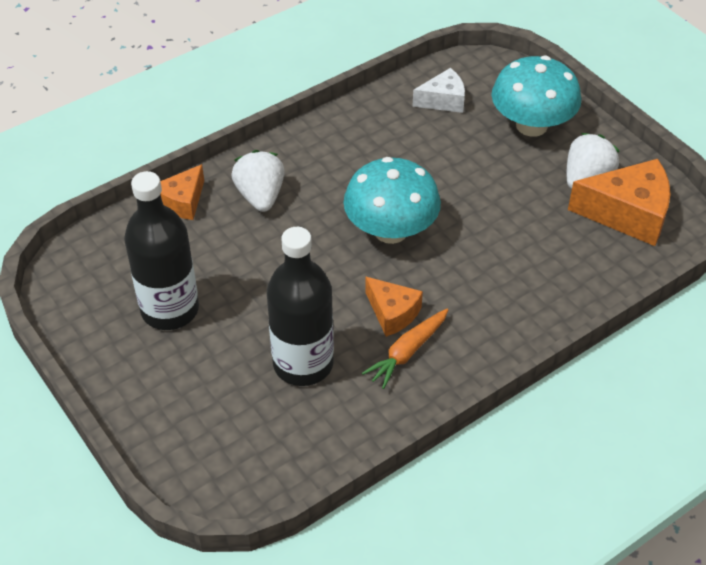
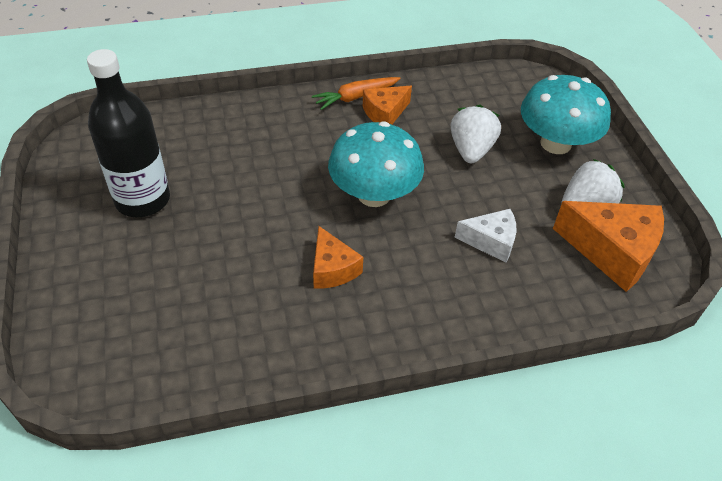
camera: 20 degrees right, 0 degrees up
orange cheese [160,164,204,220] -> orange cheese moved to [363,86,412,124]
white strawberry [231,150,285,212] -> white strawberry moved to [450,105,501,163]
black bottle [267,227,334,386] -> none
orange carrot [362,309,448,389] -> orange carrot moved to [312,77,401,110]
white cheese [412,68,465,113] -> white cheese moved to [454,209,516,263]

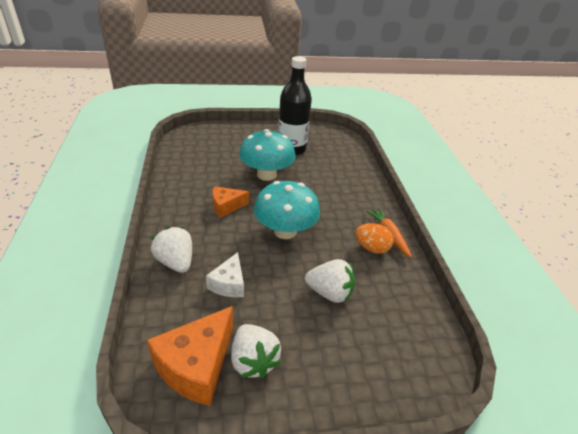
camera: 95 degrees right, 10 degrees down
orange cheese [363,86,412,124] -> orange egg [355,223,394,254]
turquoise mushroom [521,75,611,154] -> turquoise mushroom moved to [239,129,296,181]
none -> white strawberry [151,227,192,273]

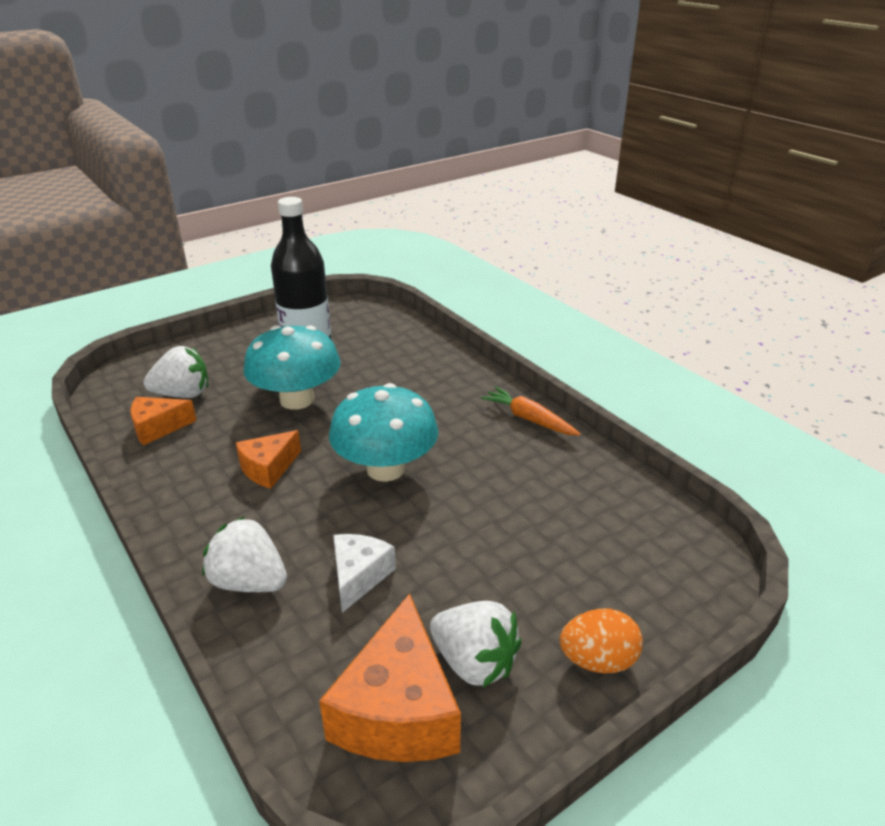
camera: 25 degrees left, 5 degrees down
white cheese [206,252,244,297] -> white cheese turned 150 degrees counterclockwise [333,534,396,613]
white strawberry [305,259,355,303] -> white strawberry moved to [143,346,208,398]
orange egg [355,223,394,254] -> orange egg moved to [560,609,643,673]
none -> orange cheese [131,397,197,446]

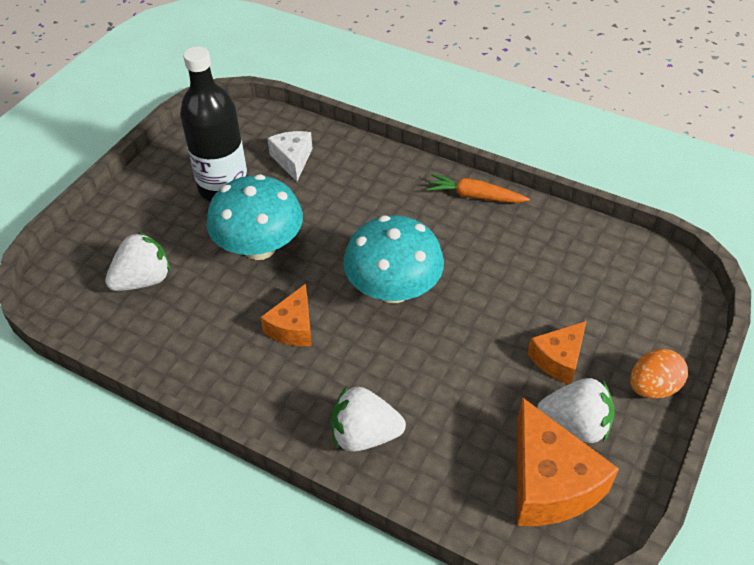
camera: 25 degrees left, 15 degrees up
orange cheese [131,397,197,446] -> orange cheese moved to [528,321,586,384]
white cheese [333,534,396,613] -> white cheese moved to [267,131,313,181]

